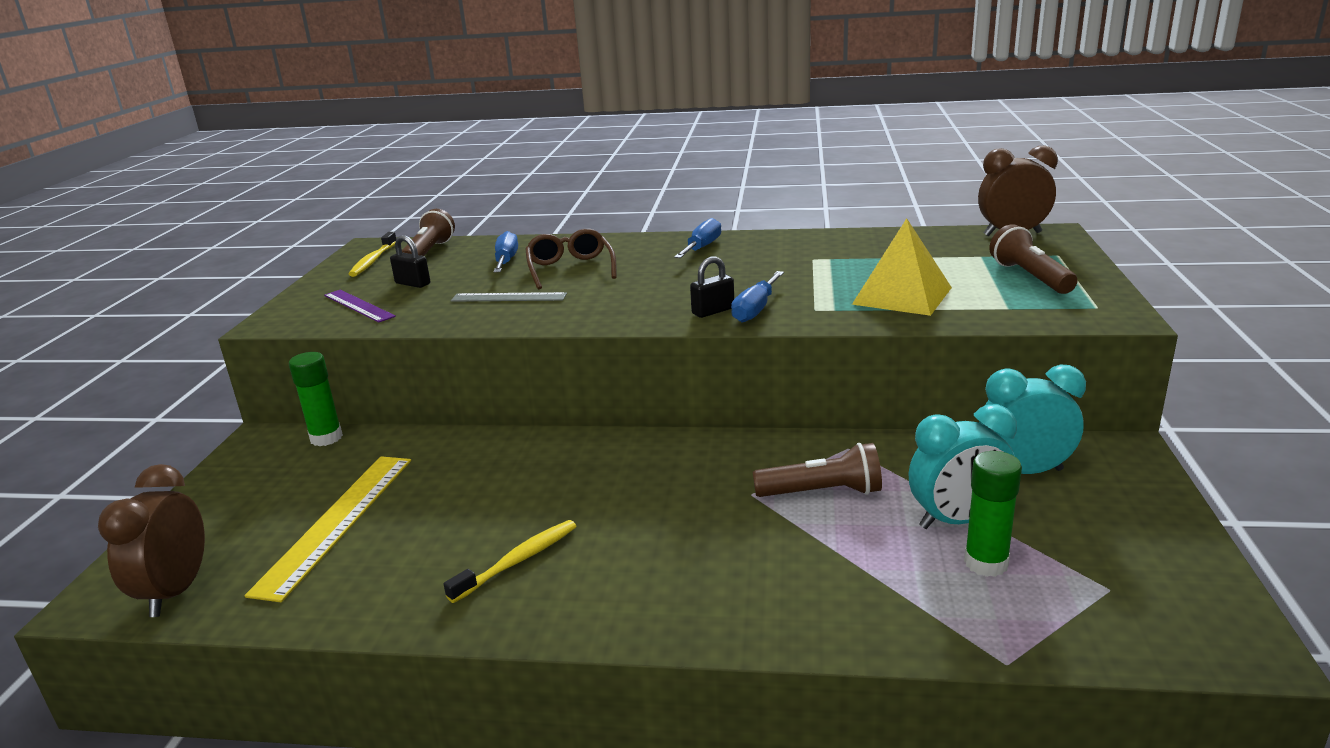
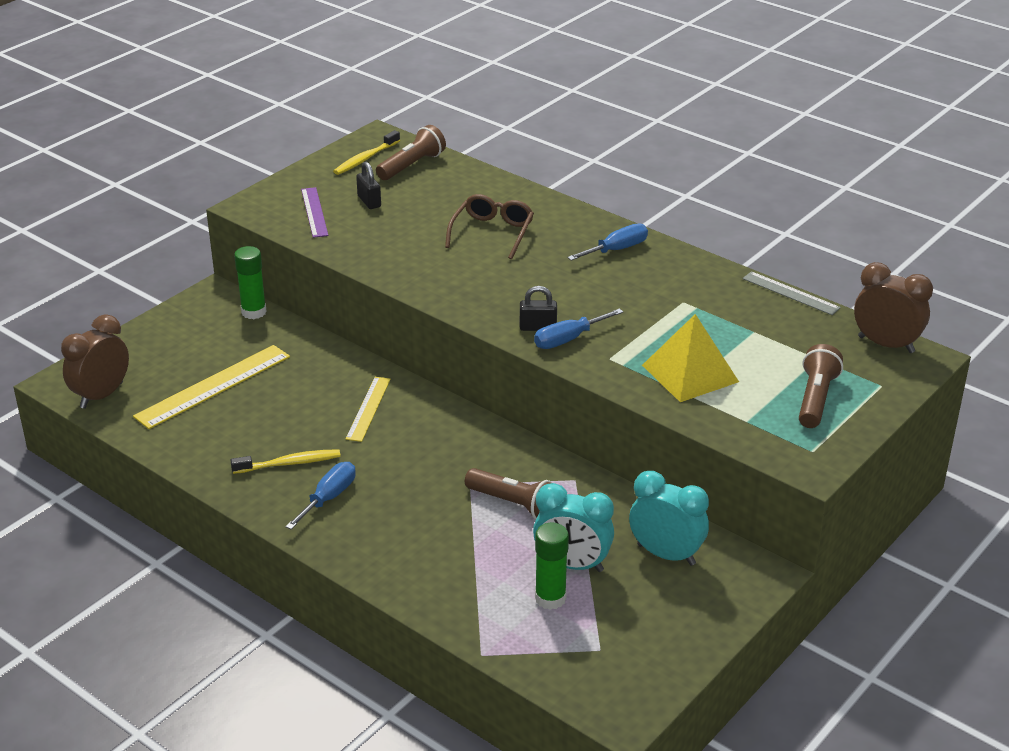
camera: 30 degrees right, 10 degrees up
grey ruler [451,292,567,302] -> grey ruler moved to [743,271,841,315]
blue screwdriver [493,231,518,272] -> blue screwdriver moved to [285,462,356,530]
none -> yellow ruler [346,377,391,442]

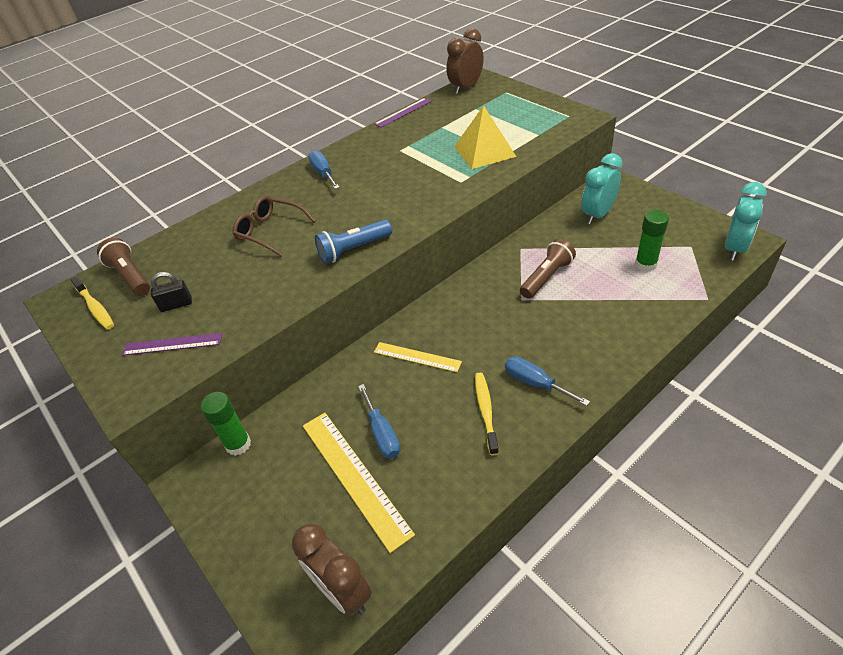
camera: 75 degrees left, 10 degrees up
black padlock [520,286,557,331] -> none
turquoise clock [533,483,614,572] -> turquoise clock moved to [725,182,767,261]
blue screwdriver [534,308,623,349] -> blue screwdriver moved to [358,384,400,459]
grey ruler [743,271,841,315] -> purple ruler [374,98,432,128]
brown flashlight [799,344,843,428] -> none
none -> blue flashlight [315,220,392,264]

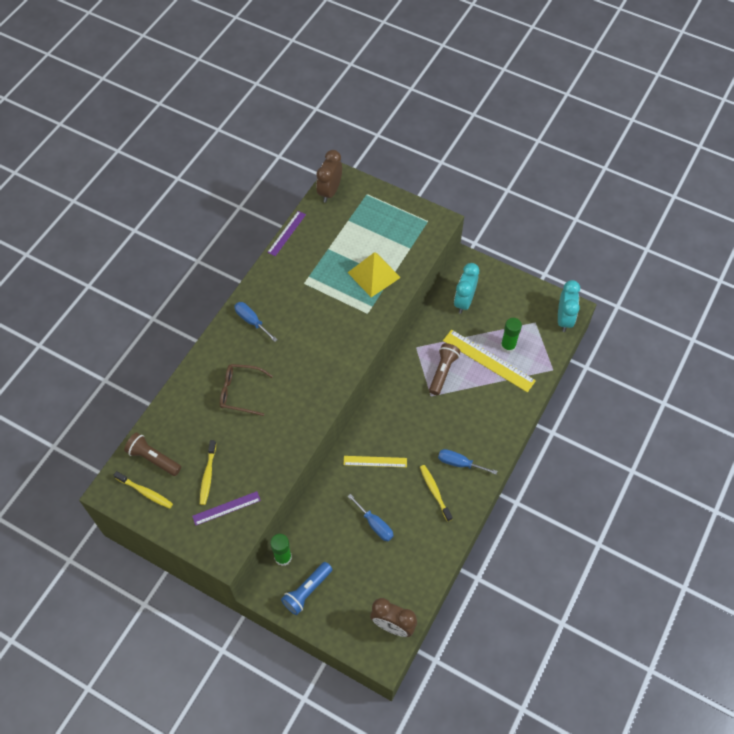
camera: 25 degrees left, 15 degrees up
black padlock [151,272,192,312] -> yellow toothbrush [200,440,216,505]
yellow ruler [303,413,415,553] -> yellow ruler moved to [443,330,536,392]
blue flashlight [315,220,392,264] -> blue flashlight moved to [281,562,333,615]

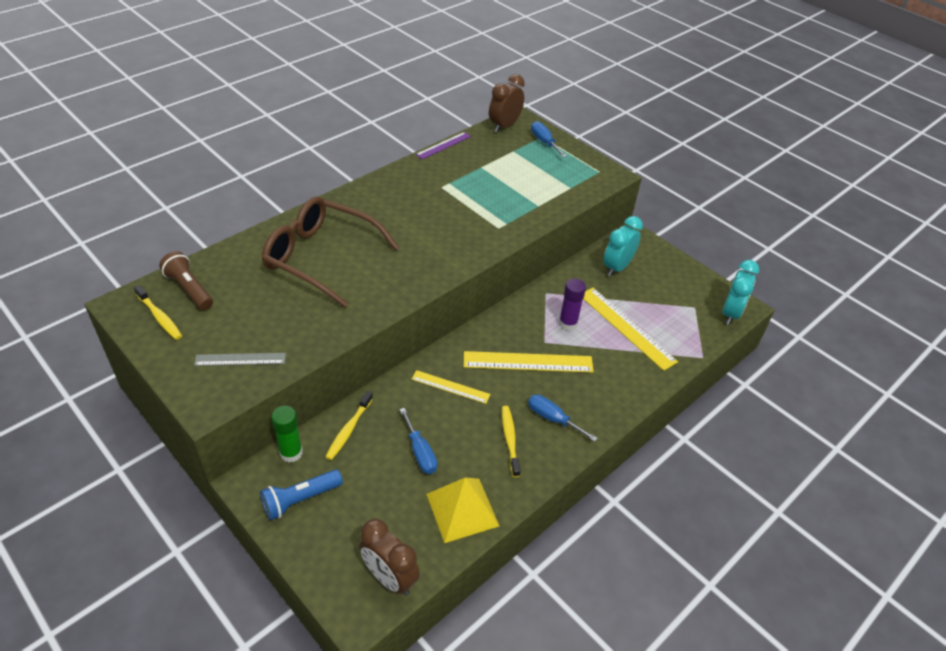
camera: 15 degrees right, 15 degrees down
purple ruler [192,491,261,526] -> grey ruler [194,353,286,366]
yellow toothbrush [200,440,216,505] -> yellow toothbrush moved to [326,391,373,460]
brown glasses [220,364,273,416] -> brown glasses [262,196,399,308], size x1.80
blue screwdriver [234,302,278,342] -> blue screwdriver moved to [531,121,567,157]
yellow pyramid [347,252,401,297] -> yellow pyramid moved to [426,478,499,543]
brown flashlight [429,343,461,395] -> purple glue stick [559,279,586,331]
green glue stick [501,318,522,353] -> none
none -> yellow ruler [464,351,594,373]

